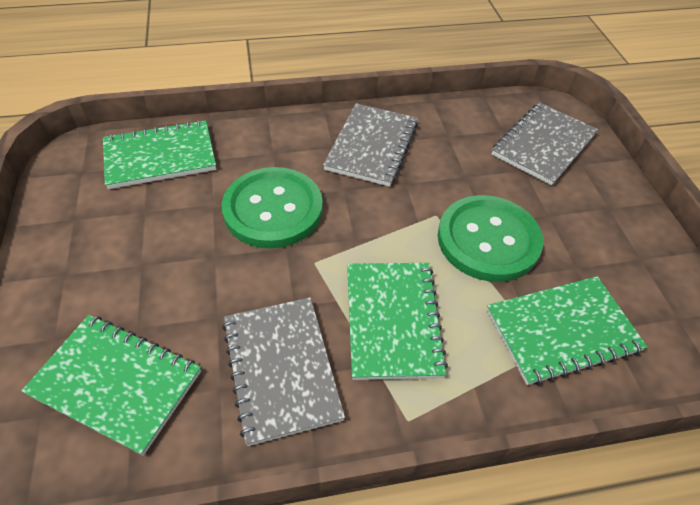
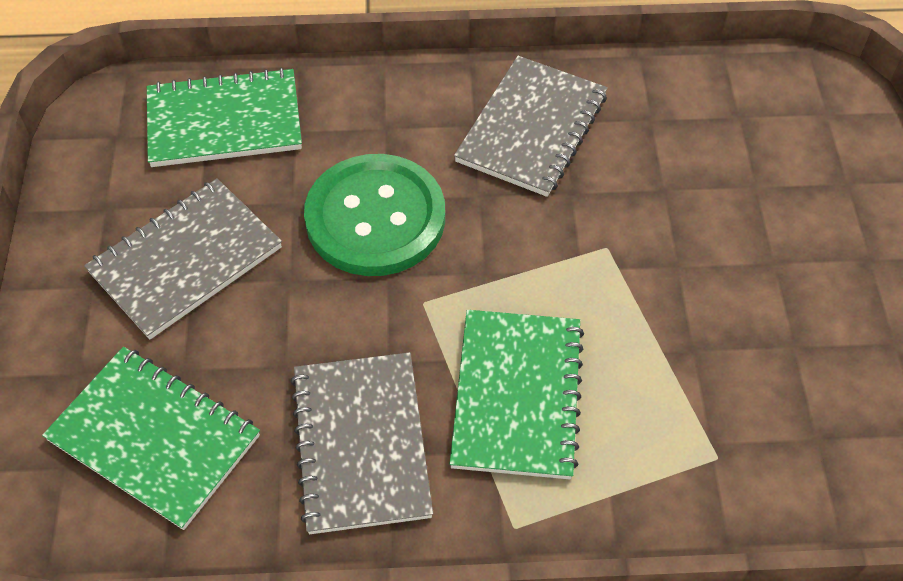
camera: 10 degrees right, 5 degrees up
green button [438,195,543,282] -> none
green notebook [487,276,647,385] -> none
grey notebook [492,102,598,186] -> grey notebook moved to [84,178,282,339]

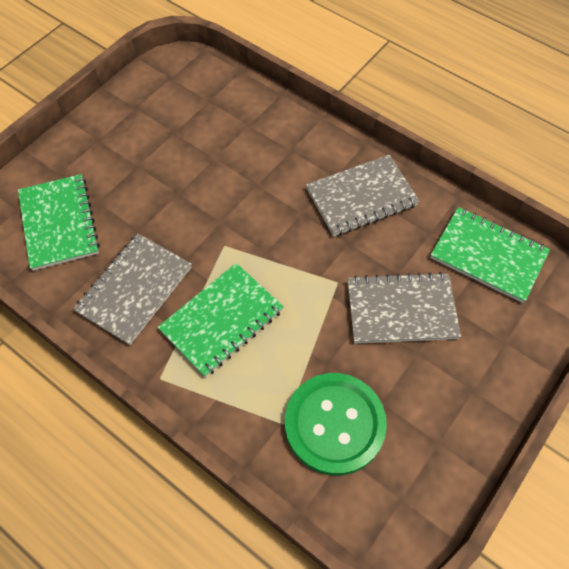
camera: 40 degrees right, 5 degrees up
grey notebook [84,178,282,339] -> grey notebook moved to [347,272,461,344]
green notebook [147,67,302,167] -> green notebook moved to [430,207,550,303]
green button [304,154,445,276] -> green button moved to [285,373,387,476]

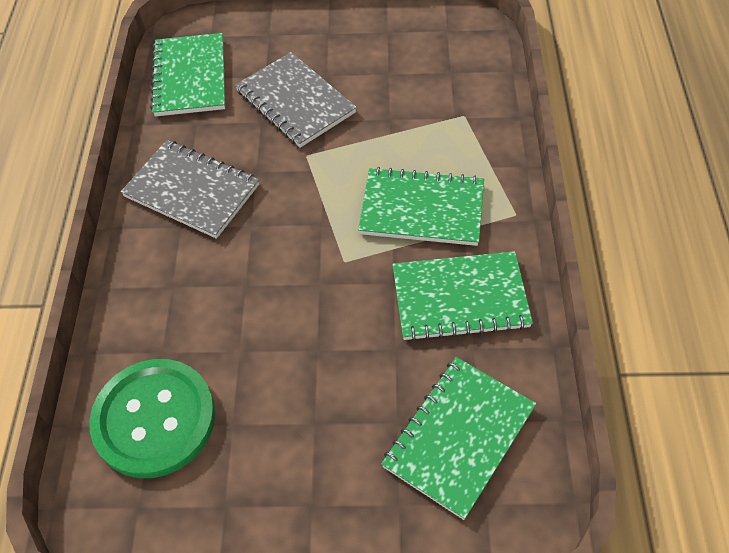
camera: 125 degrees left, 5 degrees down
grey notebook [73,234,192,345] -> green notebook [392,251,533,341]
green button [285,373,387,476] -> green button moved to [89,359,215,478]

